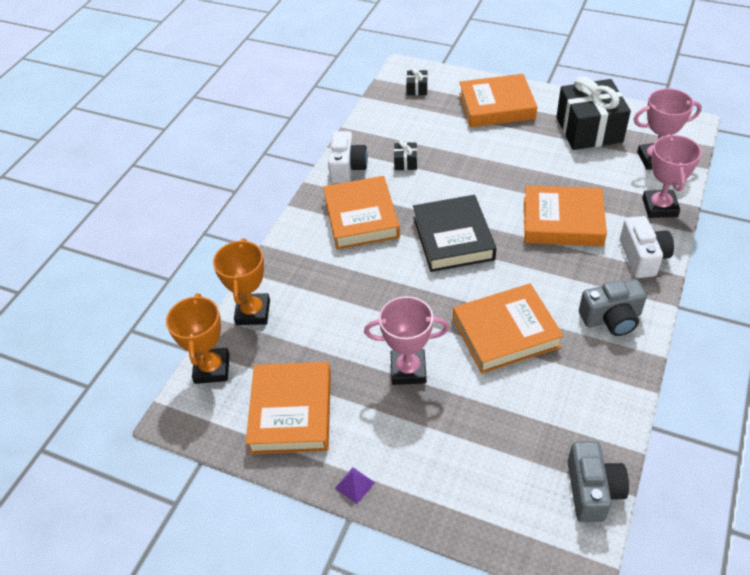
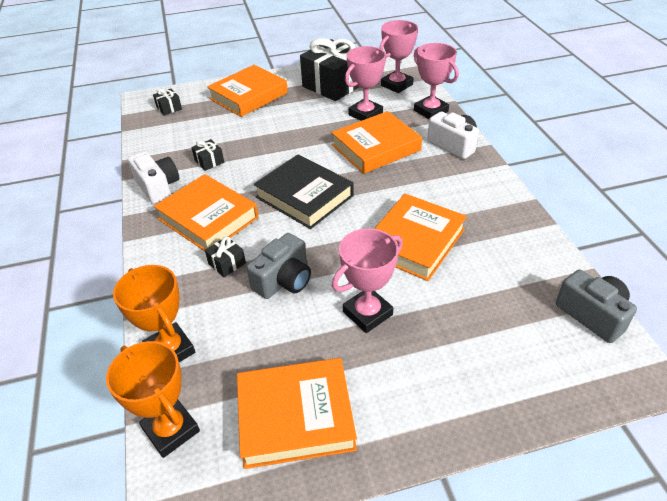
camera: 40 degrees left, 5 degrees down
orange book [246,362,331,454] -> orange book turned 60 degrees counterclockwise [237,358,357,469]
purple pyramid [335,467,375,504] -> none
grey camera [579,279,647,336] -> grey camera moved to [247,233,311,299]
none -> black gift [205,237,246,277]
none -> pink trophy [345,46,386,121]

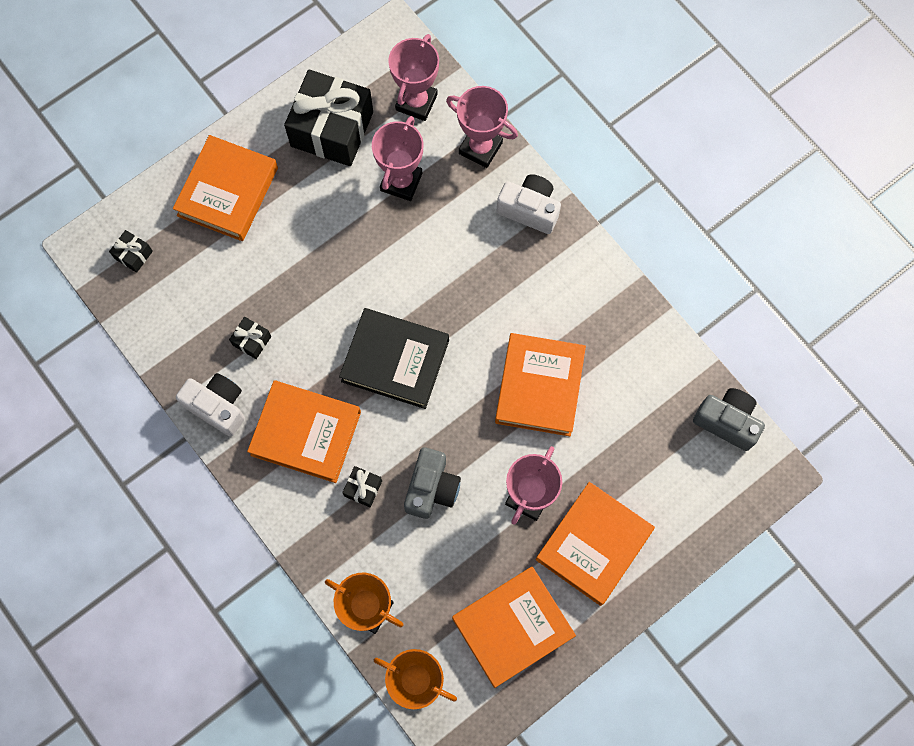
camera: 25 degrees left, 30 degrees up
orange book [331,111,422,174] -> orange book moved to [536,482,655,606]

